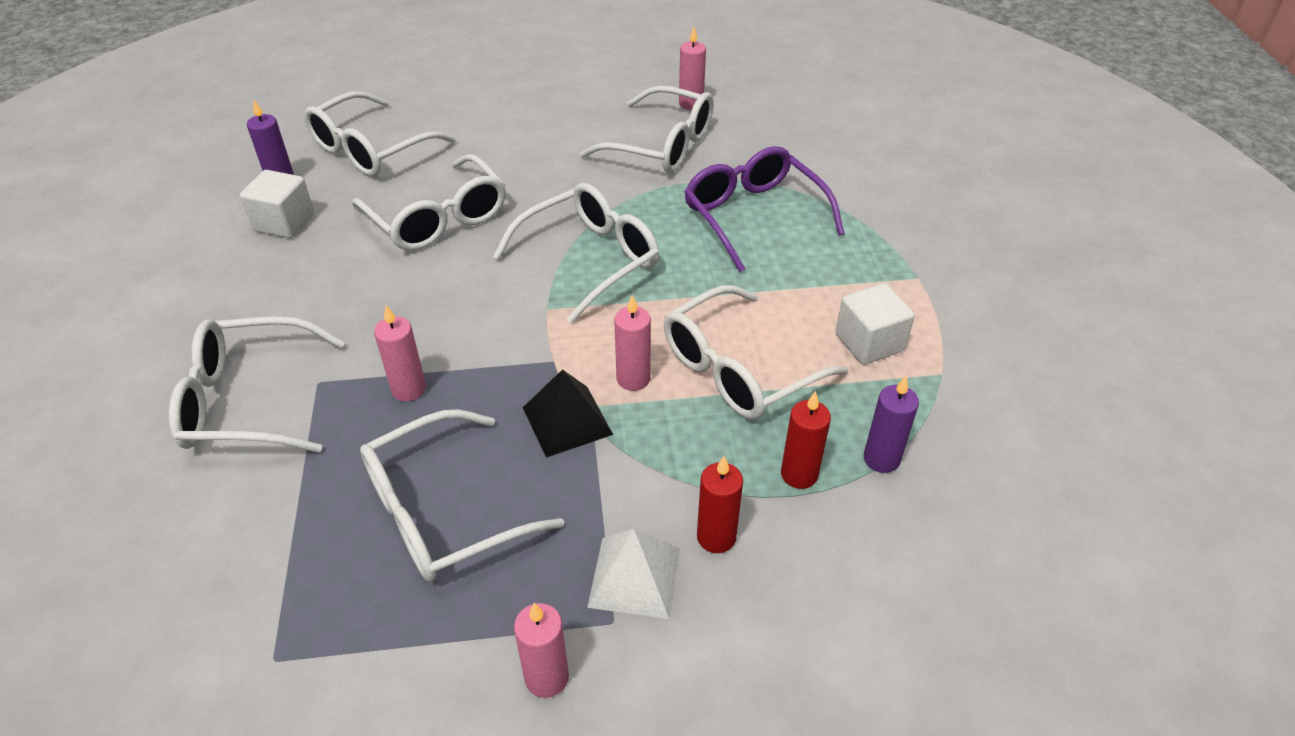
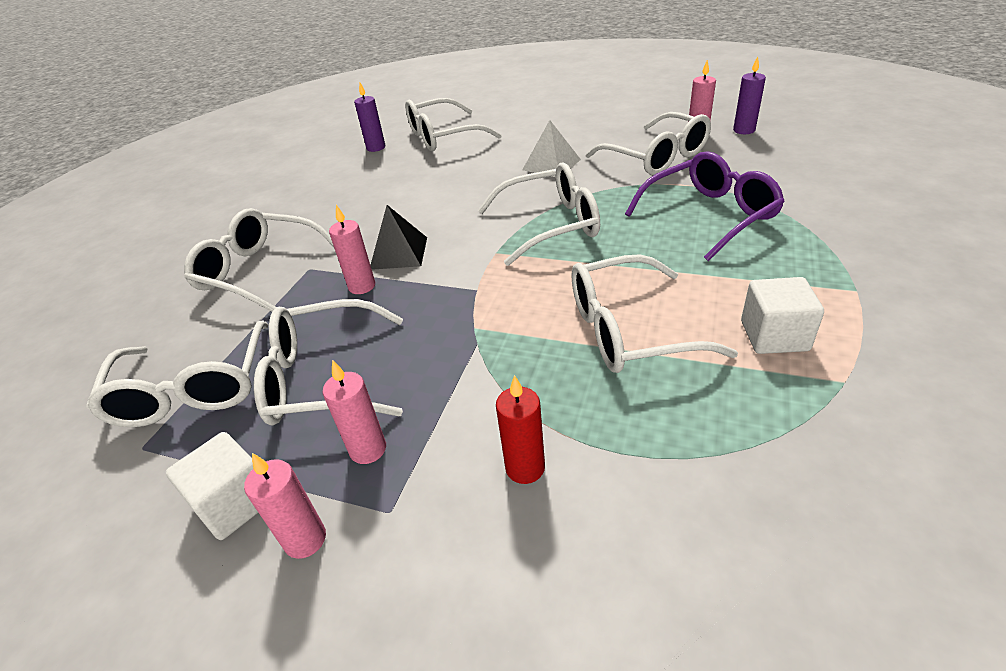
camera: 30 degrees right, 5 degrees down
white cube [240,170,314,238] -> white cube moved to [166,432,258,540]
white glasses [352,154,506,251] -> white glasses moved to [86,320,269,427]
black pyramid [523,369,613,458] -> black pyramid moved to [370,205,427,270]
white pyramid [587,529,680,619] -> white pyramid moved to [522,120,581,177]
pink candle [614,295,651,391] -> pink candle moved to [323,360,386,464]
purple glasses [684,146,845,272] -> purple glasses turned 60 degrees clockwise [625,151,785,261]
red candle [781,391,831,489] -> none
purple candle [864,376,919,473] -> purple candle moved to [733,56,766,134]

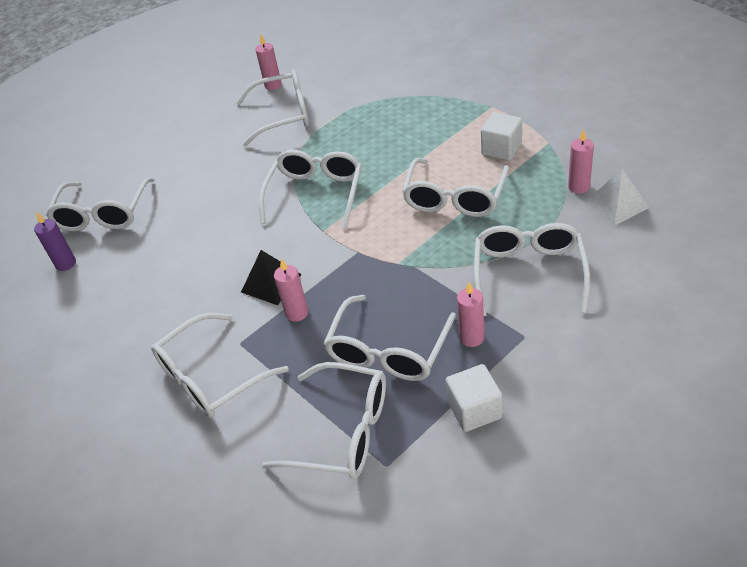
camera: 60 degrees left, 5 degrees up
pink candle [244,453,326,559] -> pink candle moved to [568,129,594,194]
red candle [496,375,545,484] -> white glasses [474,223,590,316]
white pyramid [522,120,581,177] -> white pyramid moved to [586,169,650,226]
purple glasses [625,151,785,261] -> none
purple candle [733,56,766,134] -> none

